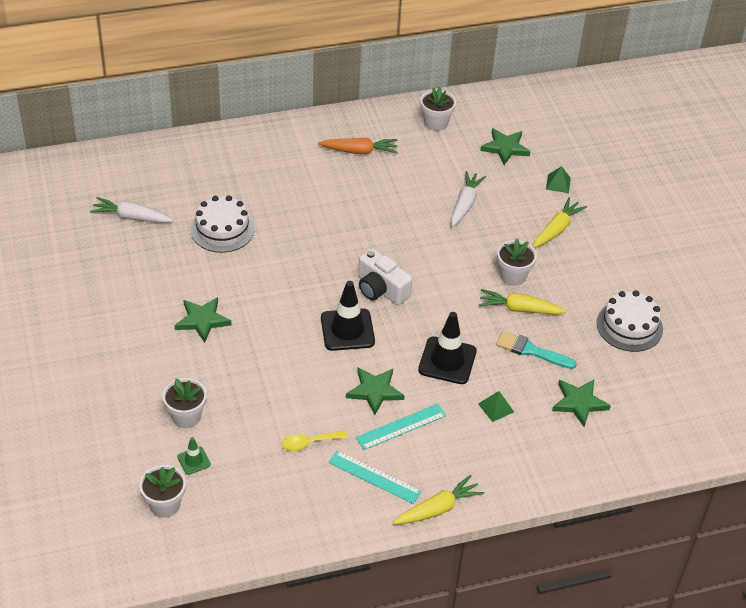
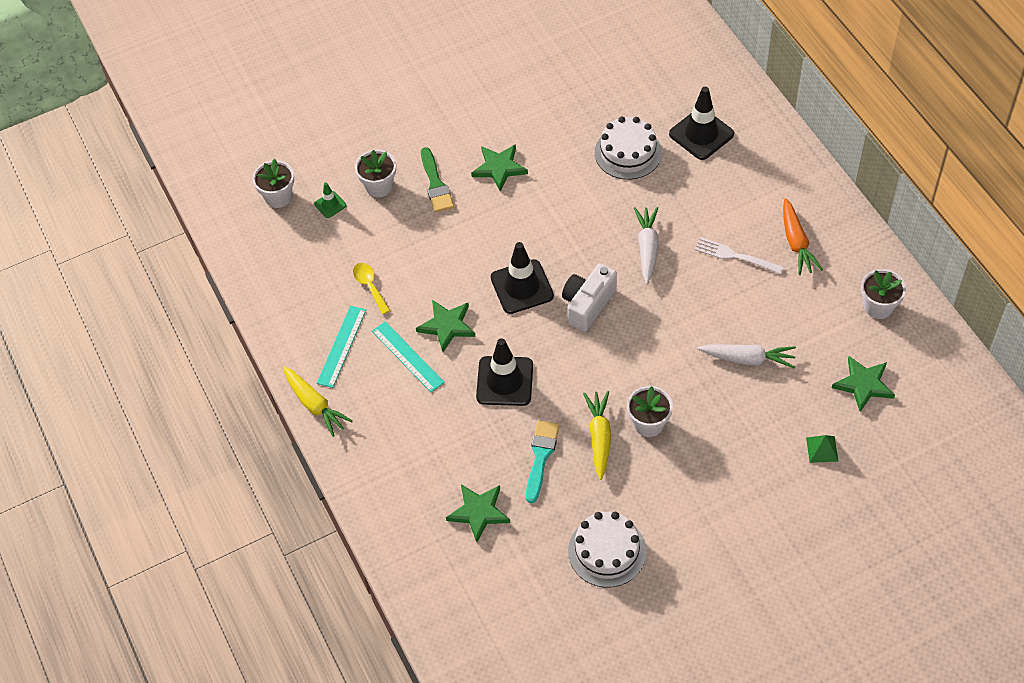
camera: 85 degrees right, 10 degrees up
white carrot [90,197,174,223] -> white carrot moved to [634,207,658,284]
green pyramid [478,391,514,422] -> none
yellow carrot [533,197,587,248] -> none
none -> green brush [421,147,454,213]
none -> black traffic cone [669,87,734,160]
none -> white fork [695,237,784,274]

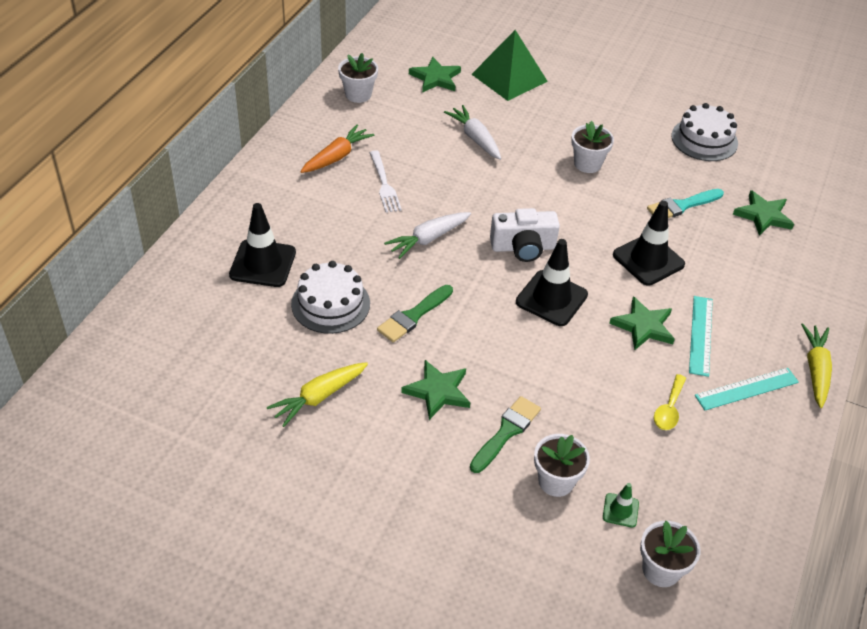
camera: 135 degrees left, 10 degrees down
yellow carrot [583,391,611,480] -> yellow carrot moved to [267,362,368,427]
green pyramid [806,435,838,463] -> green pyramid [472,30,548,101], size x2.27
none -> green brush [377,285,453,342]

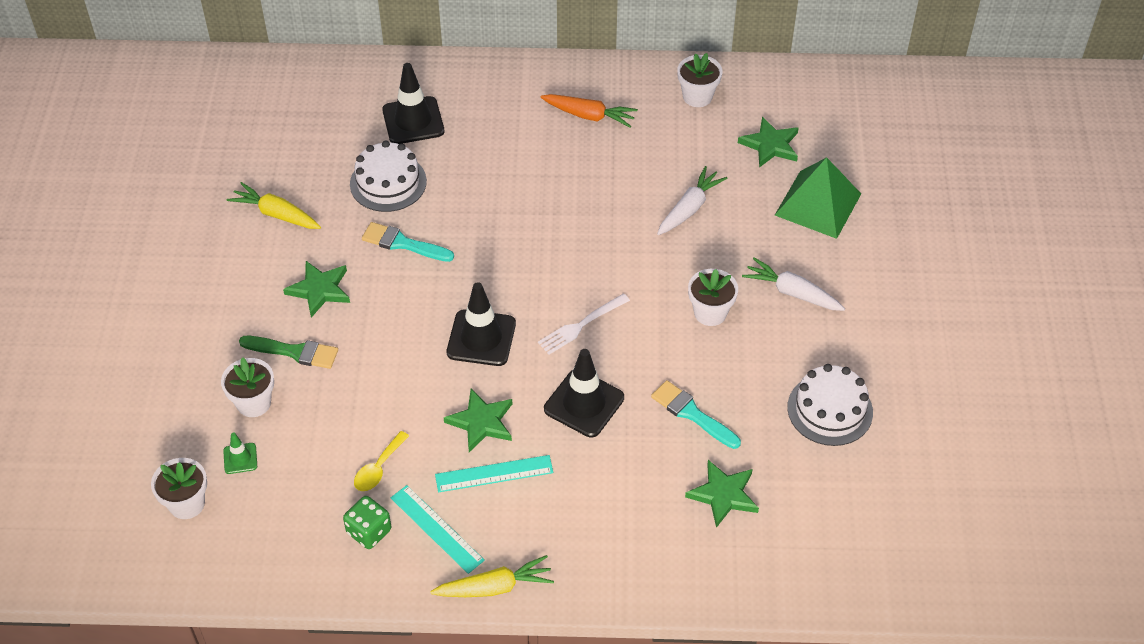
camera: 70 degrees right, 5 degrees up
white fork [369,150,402,213] -> white fork moved to [538,294,630,355]
green brush [377,285,453,342] -> turquoise brush [362,222,454,262]
white carrot [384,212,471,259] -> white carrot moved to [742,257,845,311]
white camera [490,208,560,262] -> none
yellow spoon [654,374,686,430] -> yellow spoon turned 60 degrees counterclockwise [354,431,409,491]
none -> green dice [343,496,391,549]

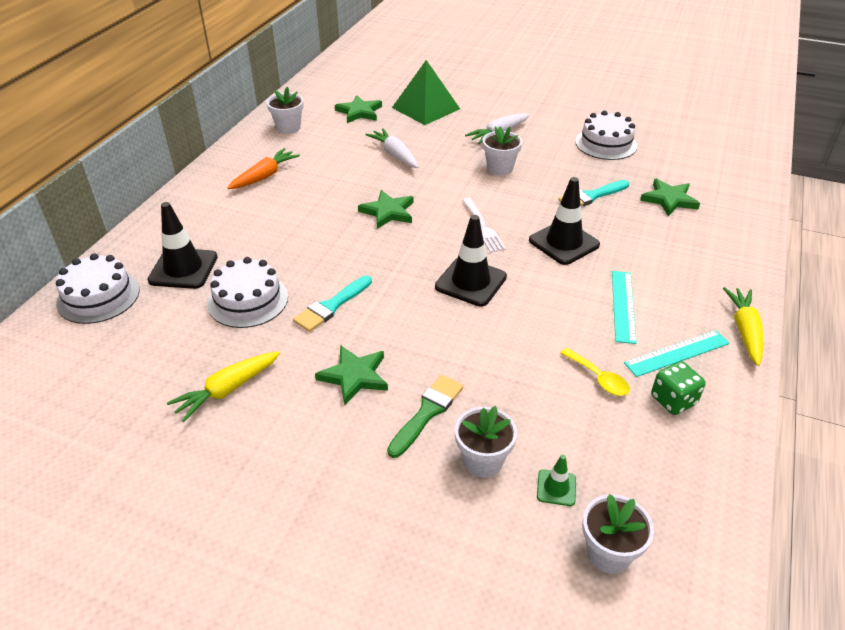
camera: 70 degrees left, 10 degrees down
green star [444,389,512,452] -> green star moved to [358,190,413,229]
none -> white cake [56,253,140,324]

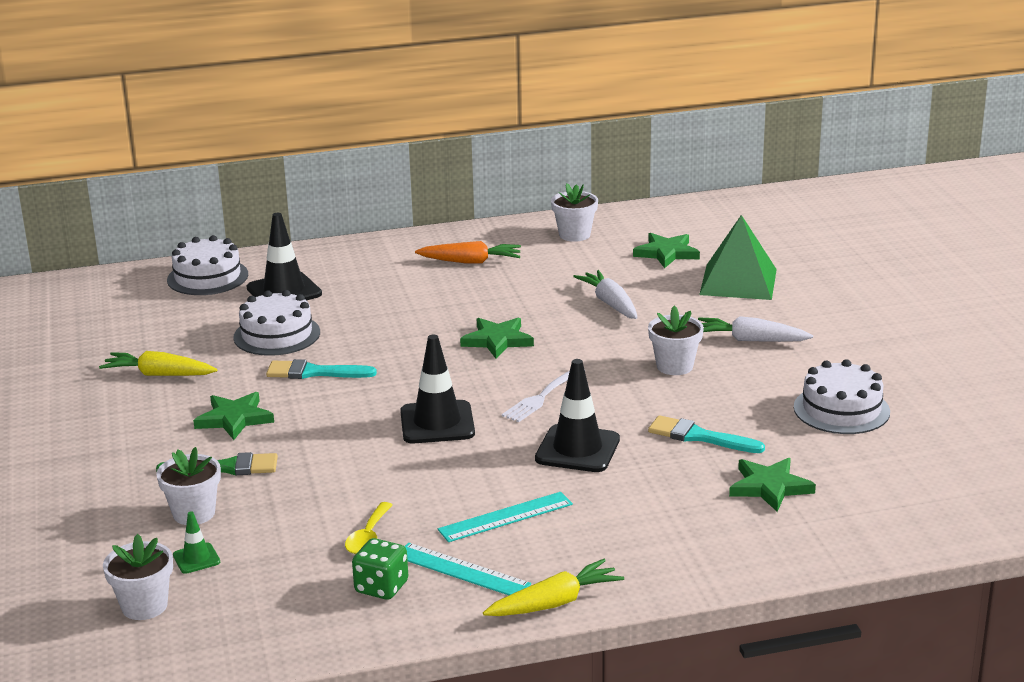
camera: 55 degrees right, 15 degrees down
white carrot [365,128,418,168] -> white carrot turned 45 degrees counterclockwise [573,270,638,319]

